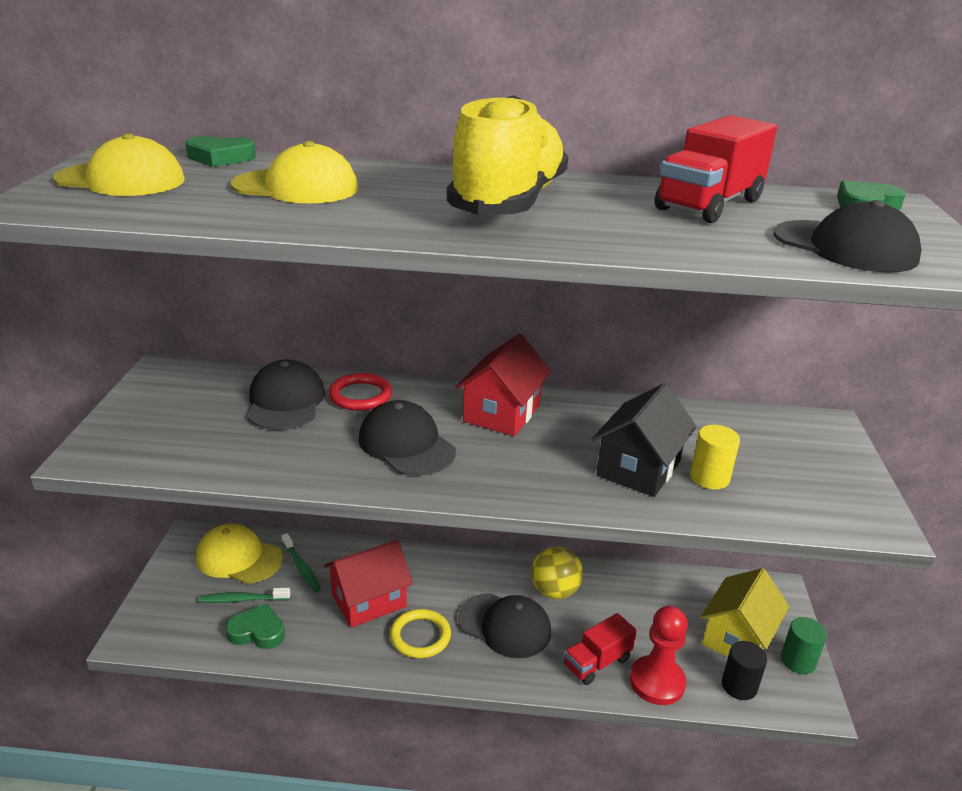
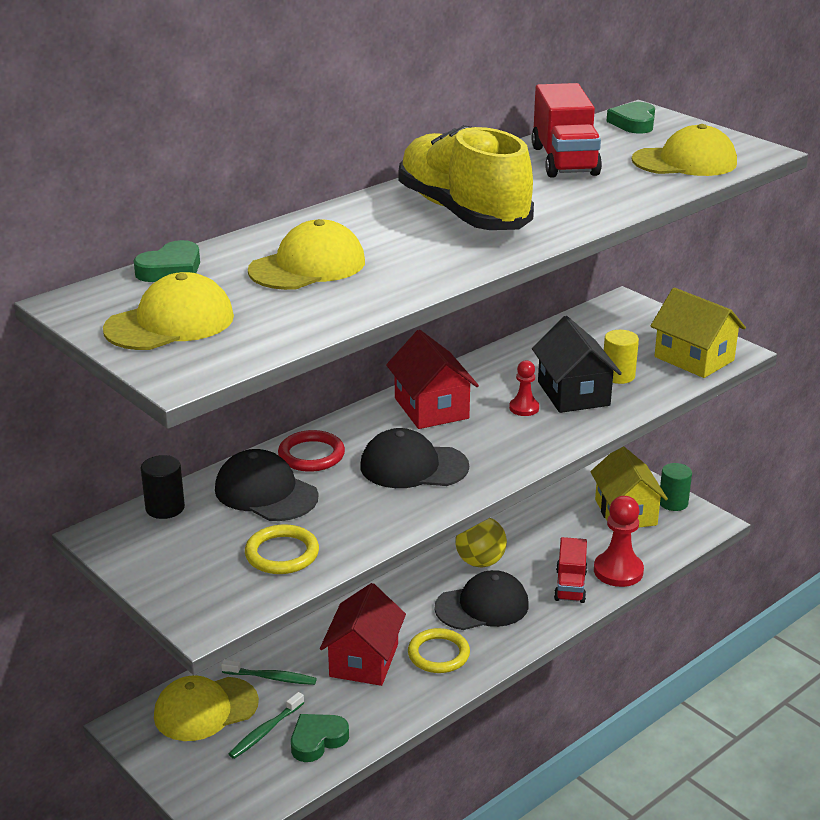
camera: 45 degrees left, 0 degrees up
black cylinder [722,641,767,700] -> black cylinder moved to [141,455,185,519]
black cap [773,200,921,272] -> yellow cap [632,124,737,176]
none -> yellow ring [245,524,319,574]
none -> red pawn [509,360,539,416]
none -> yellow house [650,287,746,378]

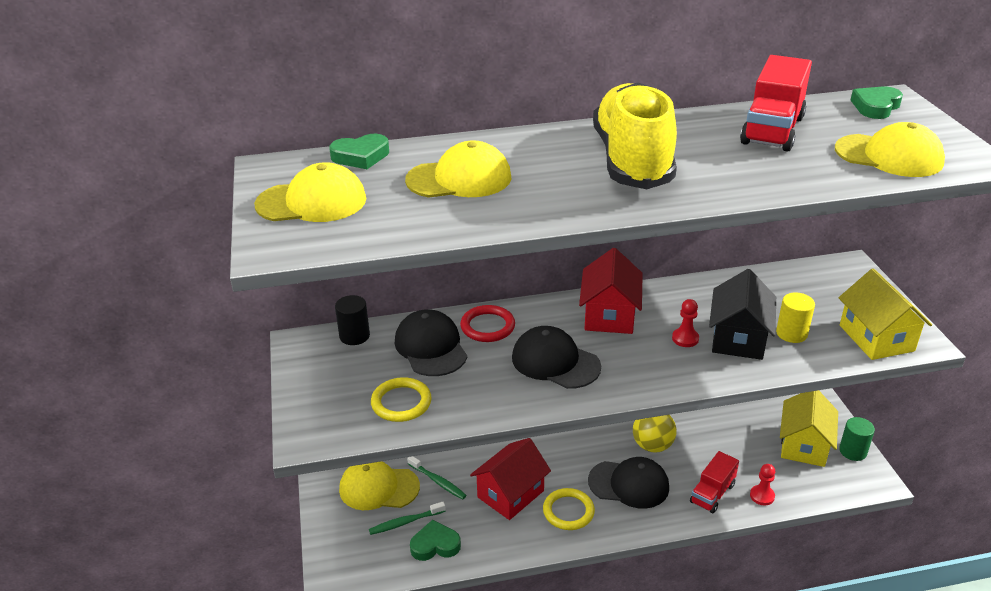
camera: 30 degrees right, 5 degrees up
red pawn [594,496,644,587] -> red pawn [750,464,775,506], size x0.55

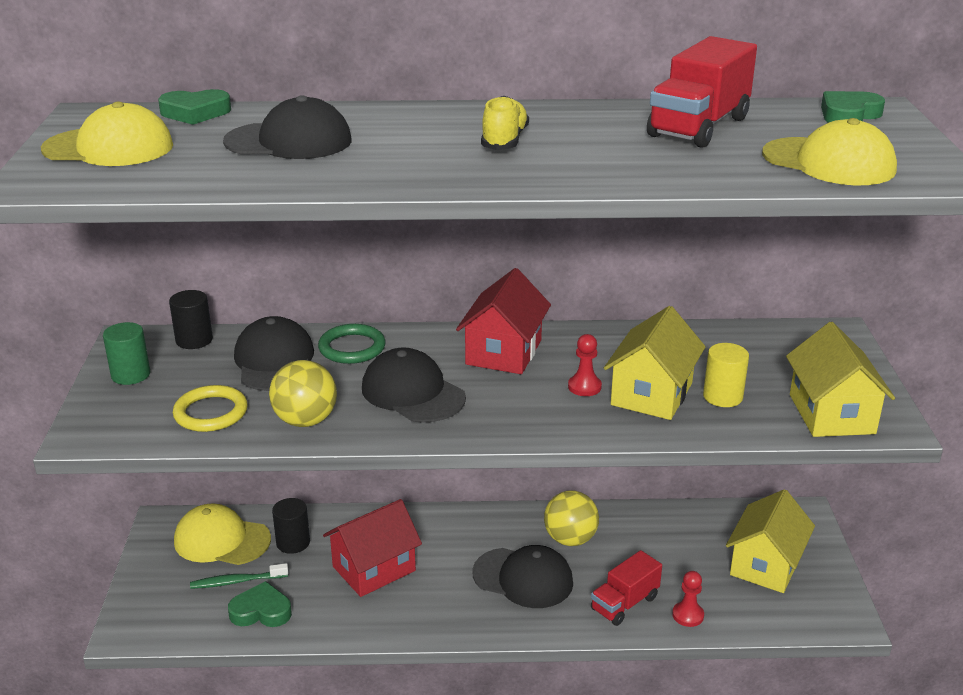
camera: 10 degrees right, 5 degrees down
yellow cap [405,140,511,198] -> black cap [223,95,352,159]
green toothbrush [407,456,467,500] -> black cylinder [272,498,310,554]
red ring [460,305,515,342] -> green ring [318,324,385,364]
yellow ring [543,488,595,530] -> none
yellow shoe [593,82,677,189] -> yellow shoe [481,96,529,150], size x0.46
black house [709,269,776,360] -> yellow house [604,306,706,420]
green cylinder [839,417,875,461] -> green cylinder moved to [103,322,150,385]
none -> yellow ball [269,360,337,427]

